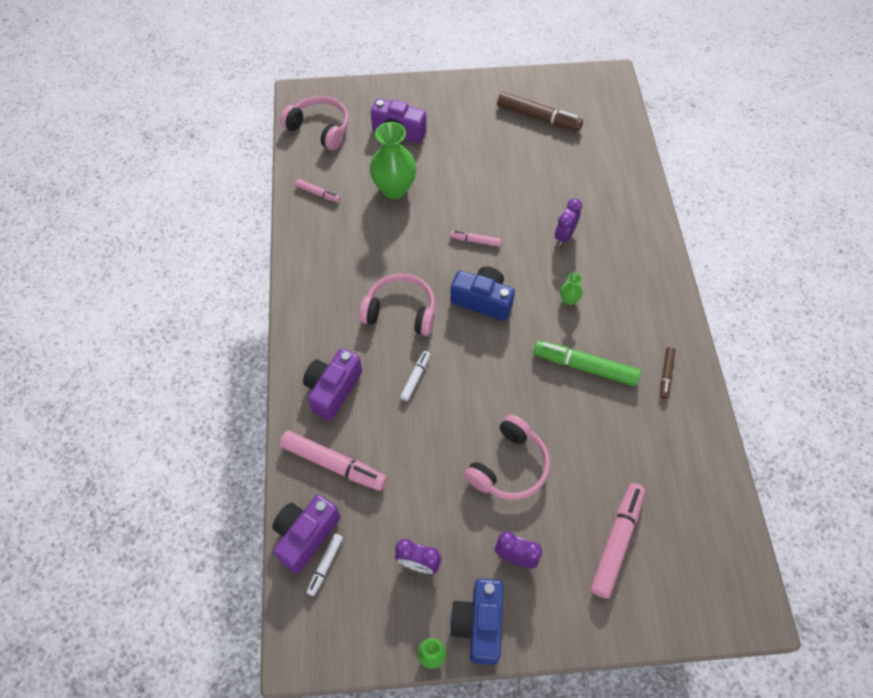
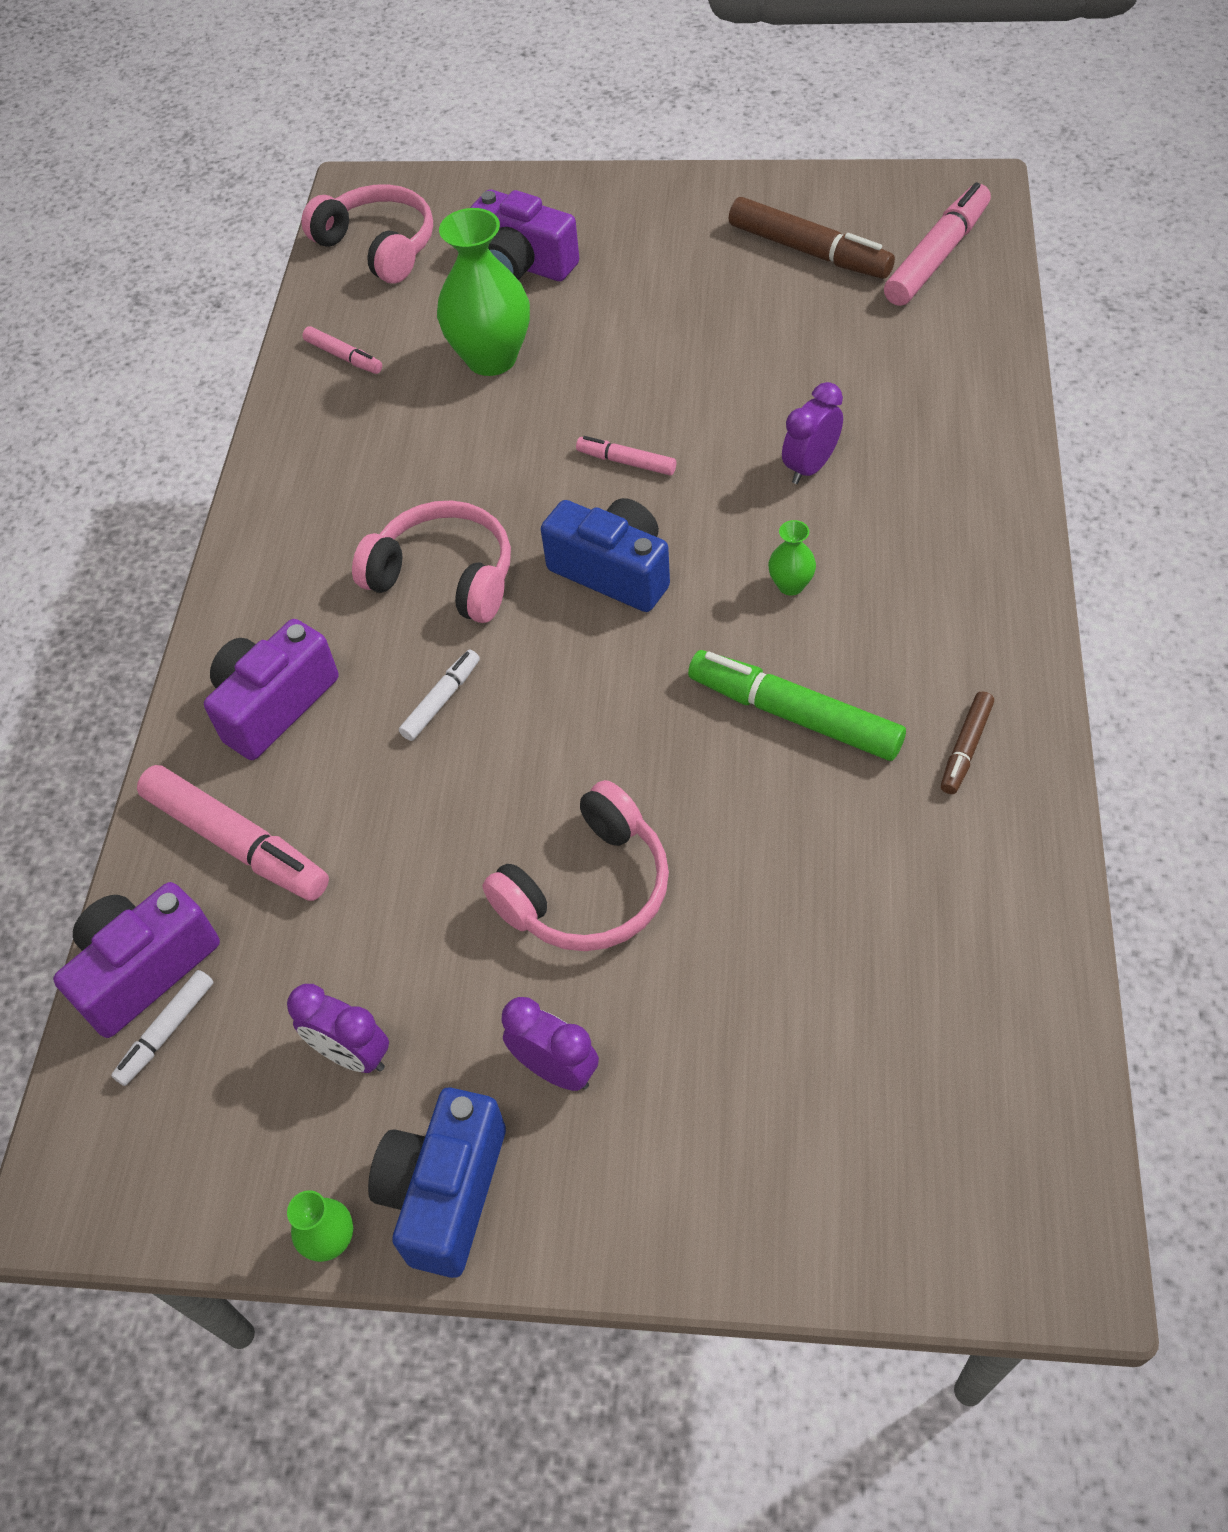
camera: 15 degrees right, 5 degrees down
pink marker [591,483,645,599] -> pink marker moved to [884,182,991,306]

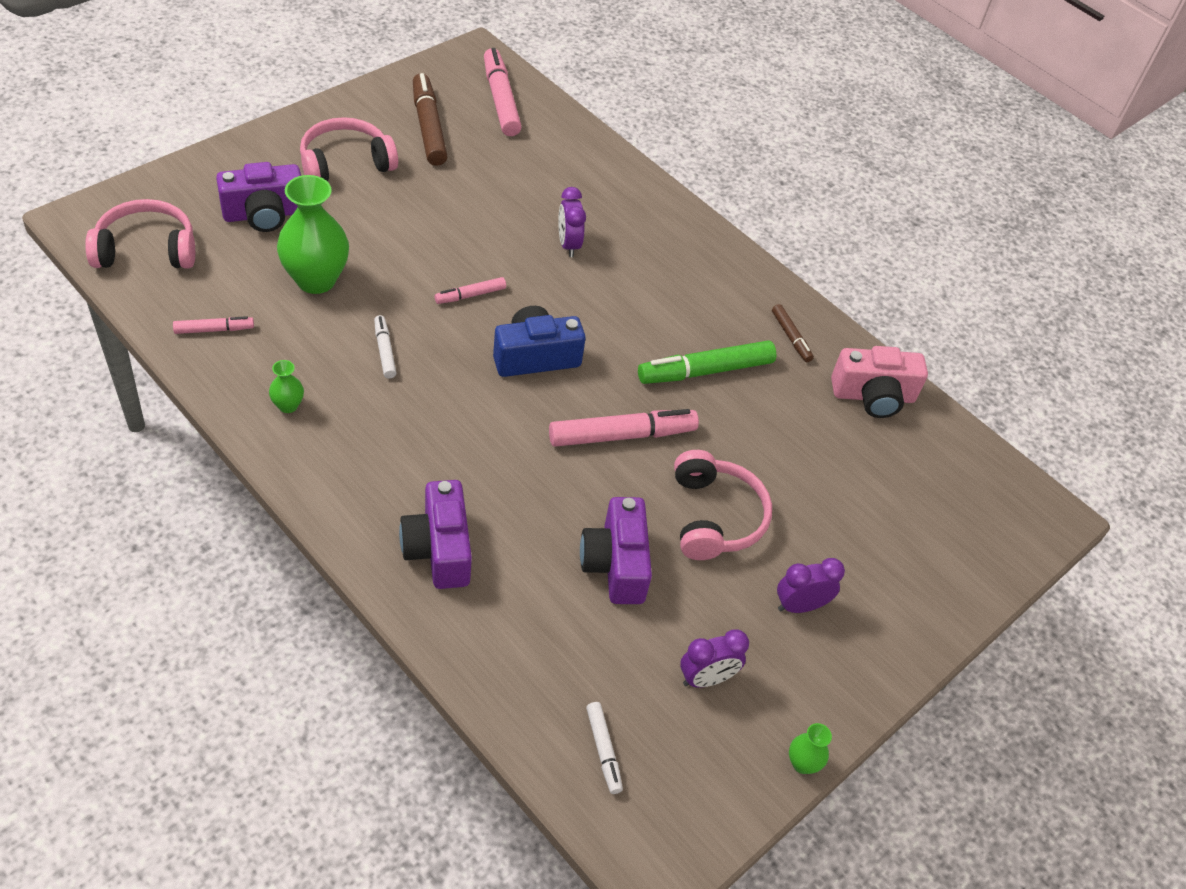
camera: 60 degrees left, 5 degrees down
purple camera [53,882,220,1038] -> purple camera moved to [580,497,652,604]
pink marker [137,765,329,901] -> pink marker moved to [549,409,699,447]
pink headphones [352,501,511,623] -> pink headphones moved to [300,117,398,182]
blue camera [368,1088,506,1278] -> none
white marker [399,650,480,741] -> white marker moved to [374,315,396,378]
brown marker [729,197,895,279] -> brown marker turned 90 degrees counterclockwise [413,73,448,166]
green vase [768,520,816,596] -> green vase moved to [269,360,304,413]
none -> pink camera [831,346,928,418]

